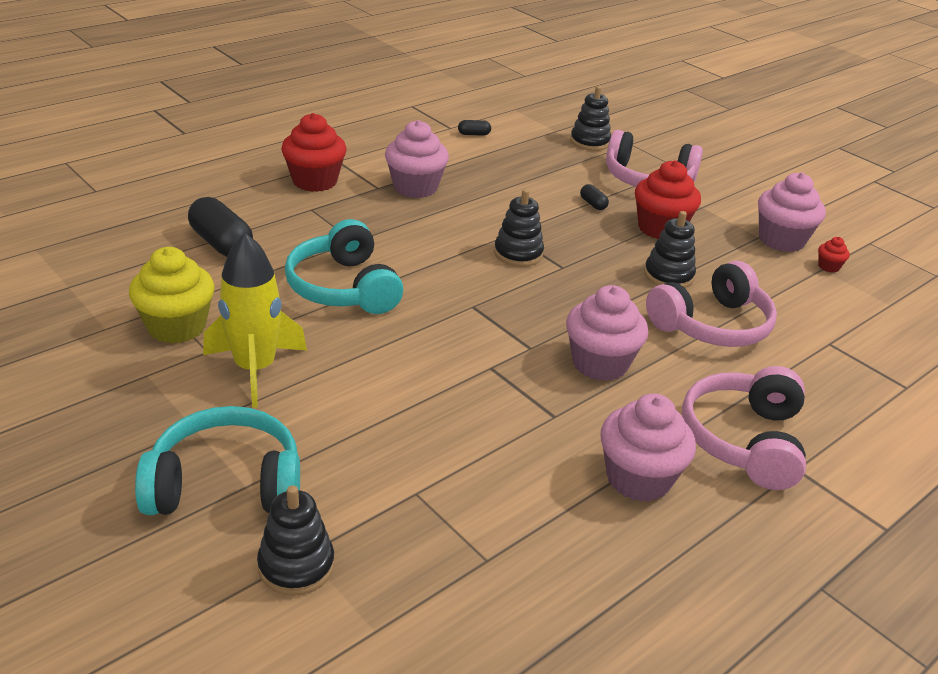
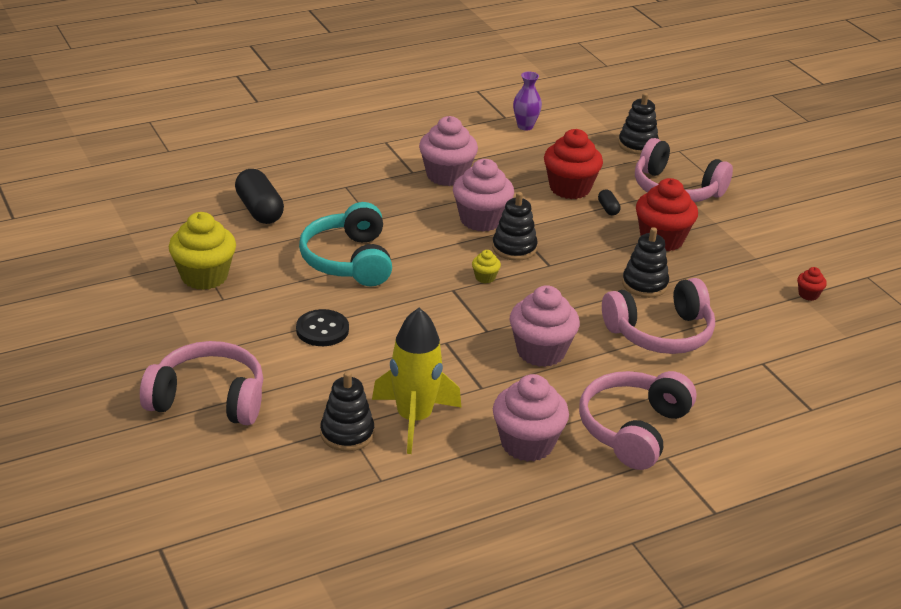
camera: 15 degrees right, 0 degrees up
turquoise headphones [135,406,300,515] -> pink headphones [140,341,263,425]
yellow rocket [203,233,307,408] -> yellow rocket moved to [372,308,462,454]
black stacking toy [257,485,335,596] -> black stacking toy moved to [320,371,374,451]
red cupcake [281,113,347,192] -> red cupcake moved to [544,129,603,199]
black capsule [458,120,491,136] -> purple vase [513,72,542,131]
pink cupcake [758,172,826,252] -> pink cupcake moved to [453,159,514,232]
none -> black button [296,309,349,346]
none -> yellow cupcake [472,250,501,283]

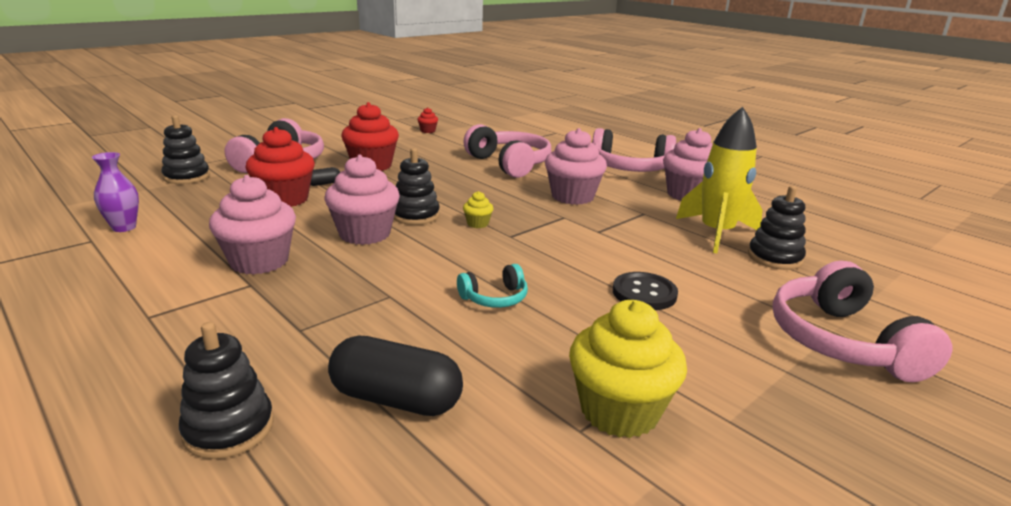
camera: 105 degrees left, 10 degrees down
black capsule [235,169,284,224] -> black capsule turned 60 degrees clockwise [328,336,463,416]
turquoise headphones [299,202,392,287] -> turquoise headphones [457,264,528,308], size x0.50
black stacking toy [622,227,669,298] -> black stacking toy moved to [179,322,274,459]

